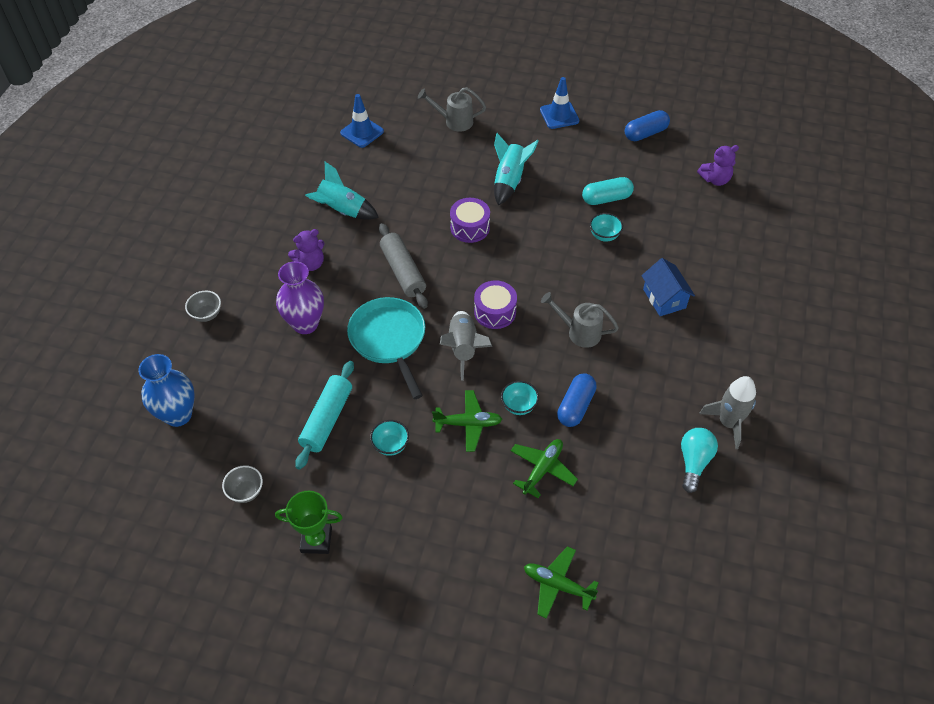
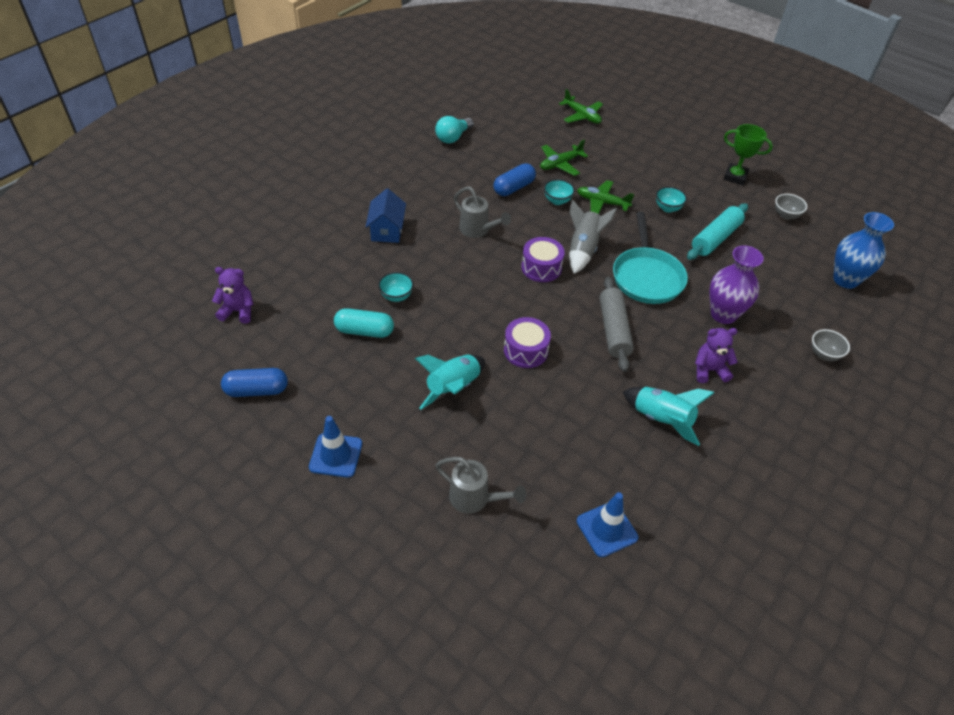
camera: 160 degrees left, 5 degrees down
grey rocket [699,376,756,449] -> none

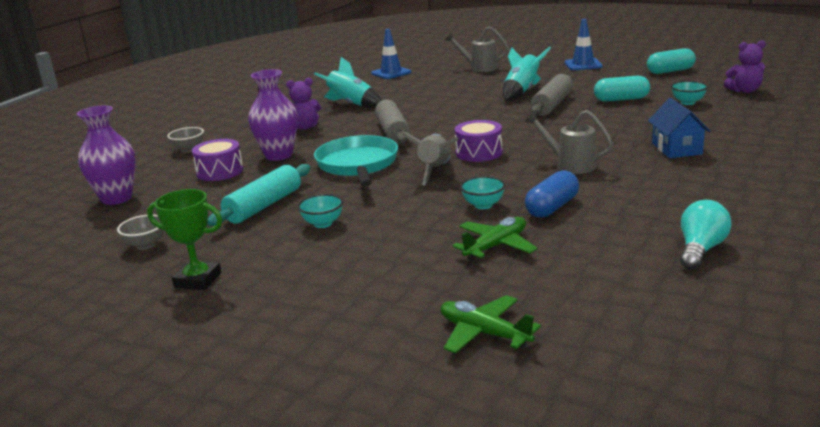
camera: 175 degrees right, 25 degrees down
blue capsule [221,368,288,397] -> turquoise capsule [647,48,696,74]
turquoise bowl [378,272,414,302] -> turquoise bowl moved to [671,81,708,105]
purple drum [504,317,551,368] -> purple drum moved to [192,139,243,181]
green plane [577,180,634,214] -> none
blue vase [833,212,894,289] -> purple vase [77,105,136,205]
none -> grey rolling pin [531,74,573,116]

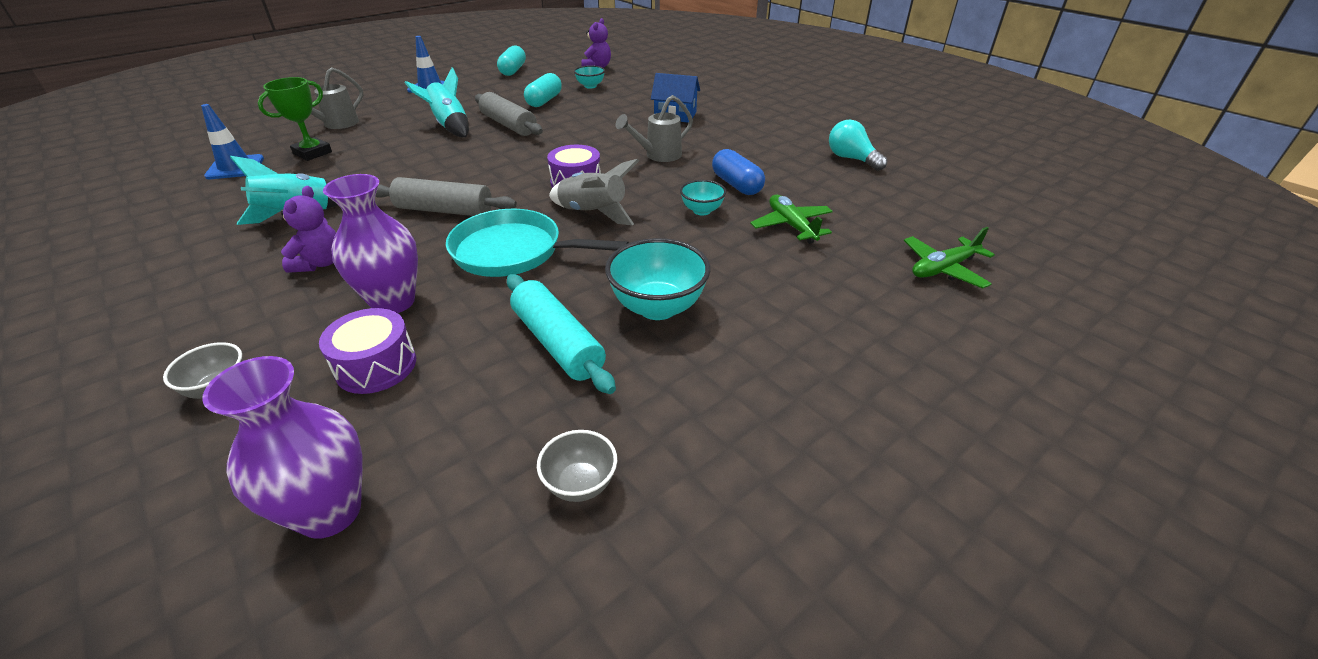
camera: 70 degrees left, 15 degrees up
green trophy [147,189,223,290] -> green trophy moved to [258,77,332,161]
turquoise bowl [297,194,343,228] -> turquoise bowl [605,238,710,320], size x1.77

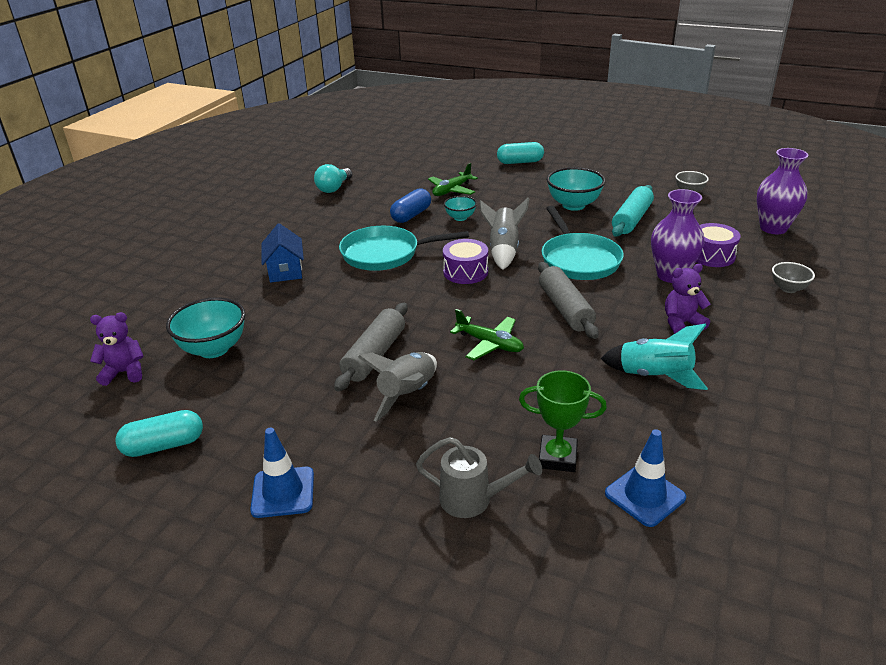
camera: 115 degrees left, 5 degrees down
turquoise rocket [405,67,469,137] -> grey rocket [358,352,437,421]
turquoise capsule [524,73,562,107] -> turquoise capsule moved to [497,142,544,164]
turquoise bowl [574,65,605,89] -> turquoise bowl [166,297,245,358], size x1.77
grey watering can [616,95,693,162] -> turquoise pan [339,226,469,271]
green plane [904,227,995,289] -> green plane moved to [450,309,524,360]

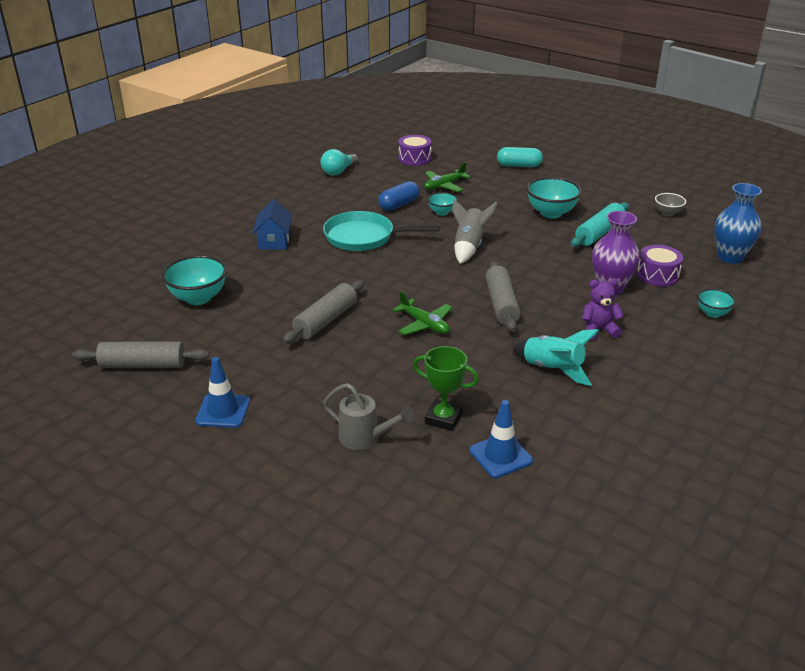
camera: 10 degrees right, 0 degrees up
purple teddy bear [90,312,144,386] -> none
turquoise capsule [115,410,203,457] -> grey rolling pin [72,341,210,368]
grey rocket [358,352,437,421] -> none
purple drum [443,239,488,284] -> purple drum moved to [399,135,432,166]
turquoise pan [542,206,624,280] -> none
purple vase [757,148,808,234] -> blue vase [714,183,762,264]
grey bowl [772,262,815,293] -> turquoise bowl [697,289,736,318]

